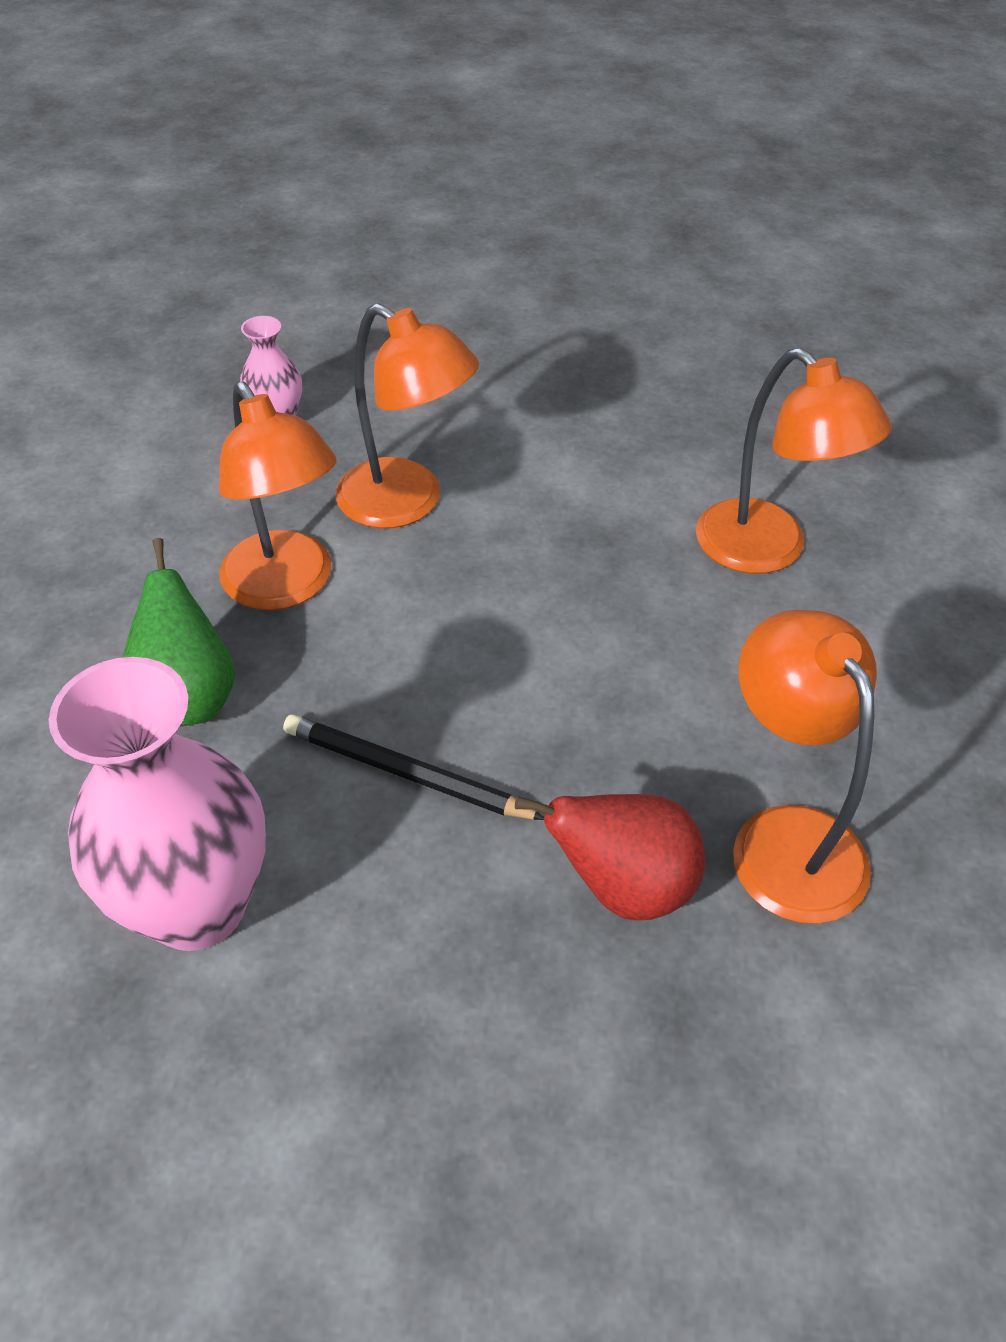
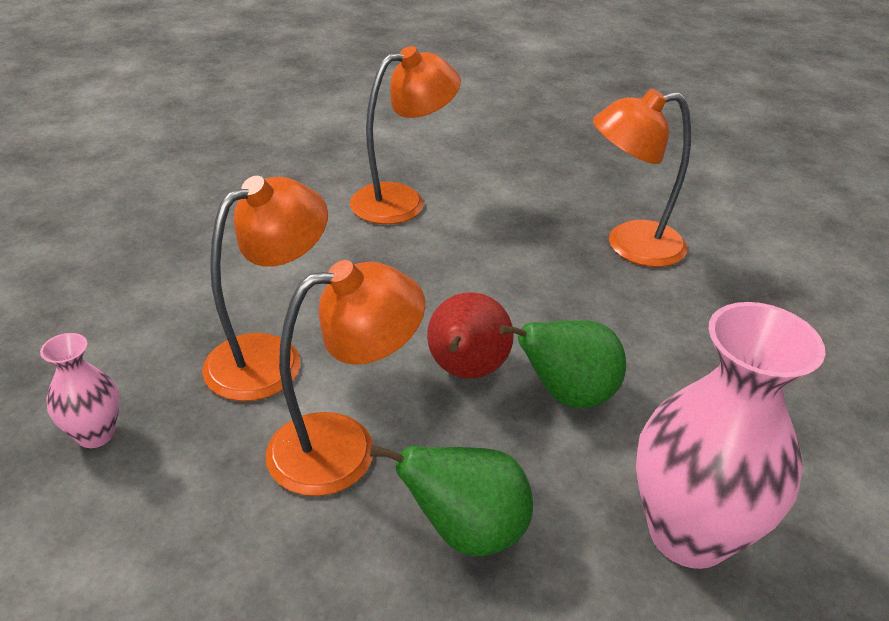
camera: 80 degrees left, 10 degrees down
black pencil [283,714,544,820] -> green pear [499,320,626,408]
red pear [515,794,706,920] -> red pear moved to [427,292,514,378]

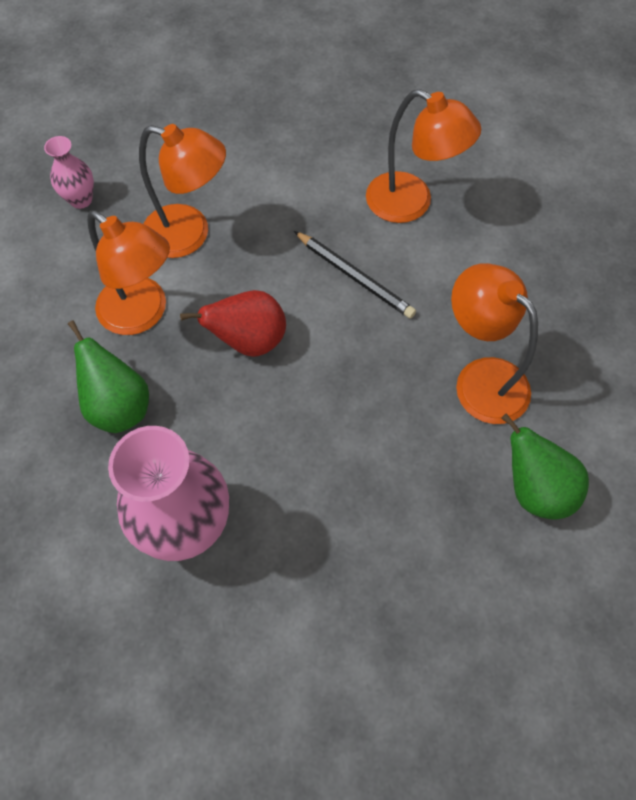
camera: 60 degrees right, 25 degrees up
green pear [499,320,626,408] -> green pear moved to [501,413,589,519]
none -> black pencil [294,231,416,319]

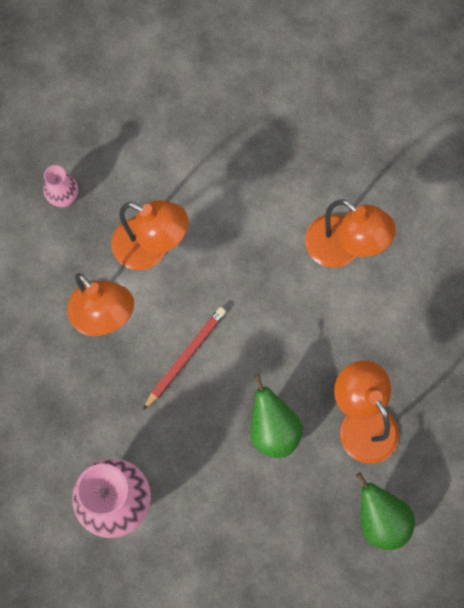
camera: 10 degrees right, 10 degrees up
green pear [68,320,149,433] -> green pear moved to [250,374,303,458]
red pear [180,290,286,357] -> red pencil [143,307,226,410]
black pencil [294,231,416,319] -> none

